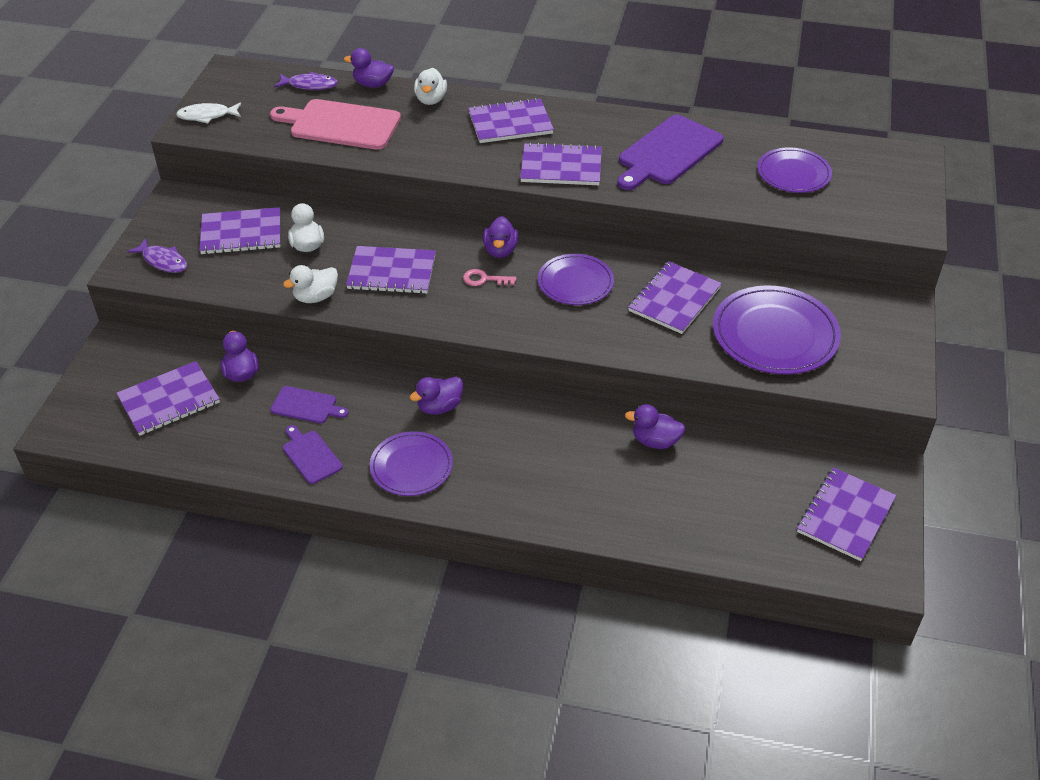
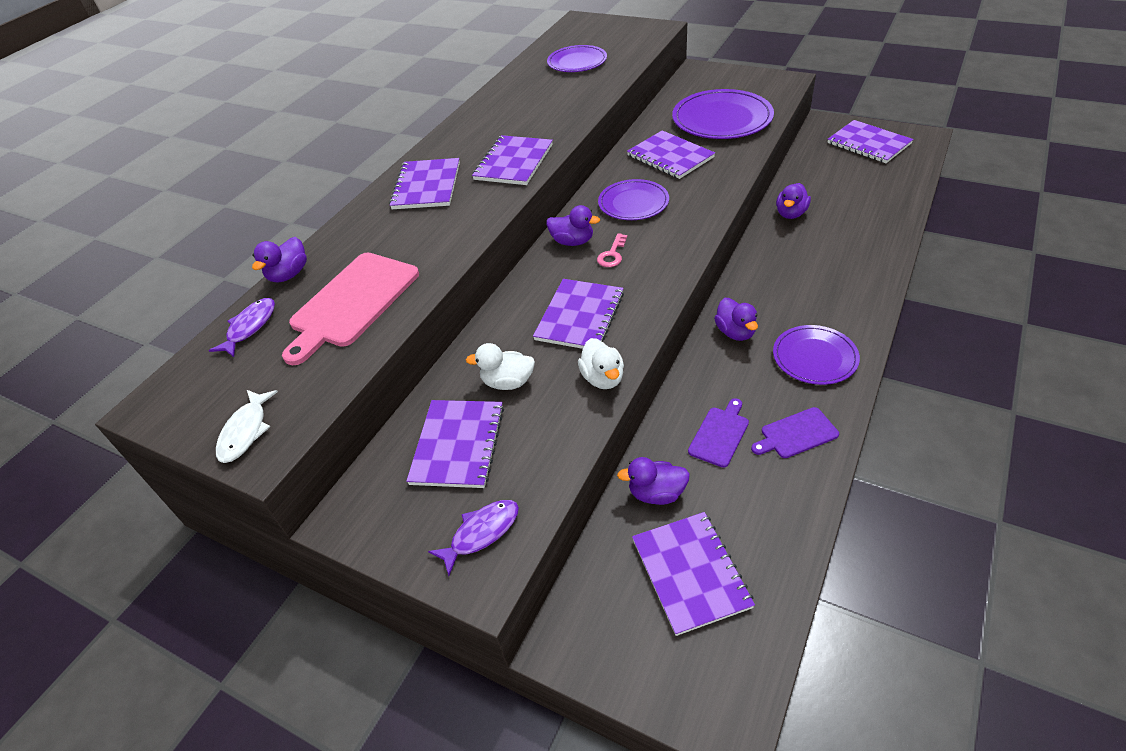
camera: 70 degrees left, 0 degrees up
white duck [414,68,447,105] -> none
purple cutting board [617,115,723,190] -> none

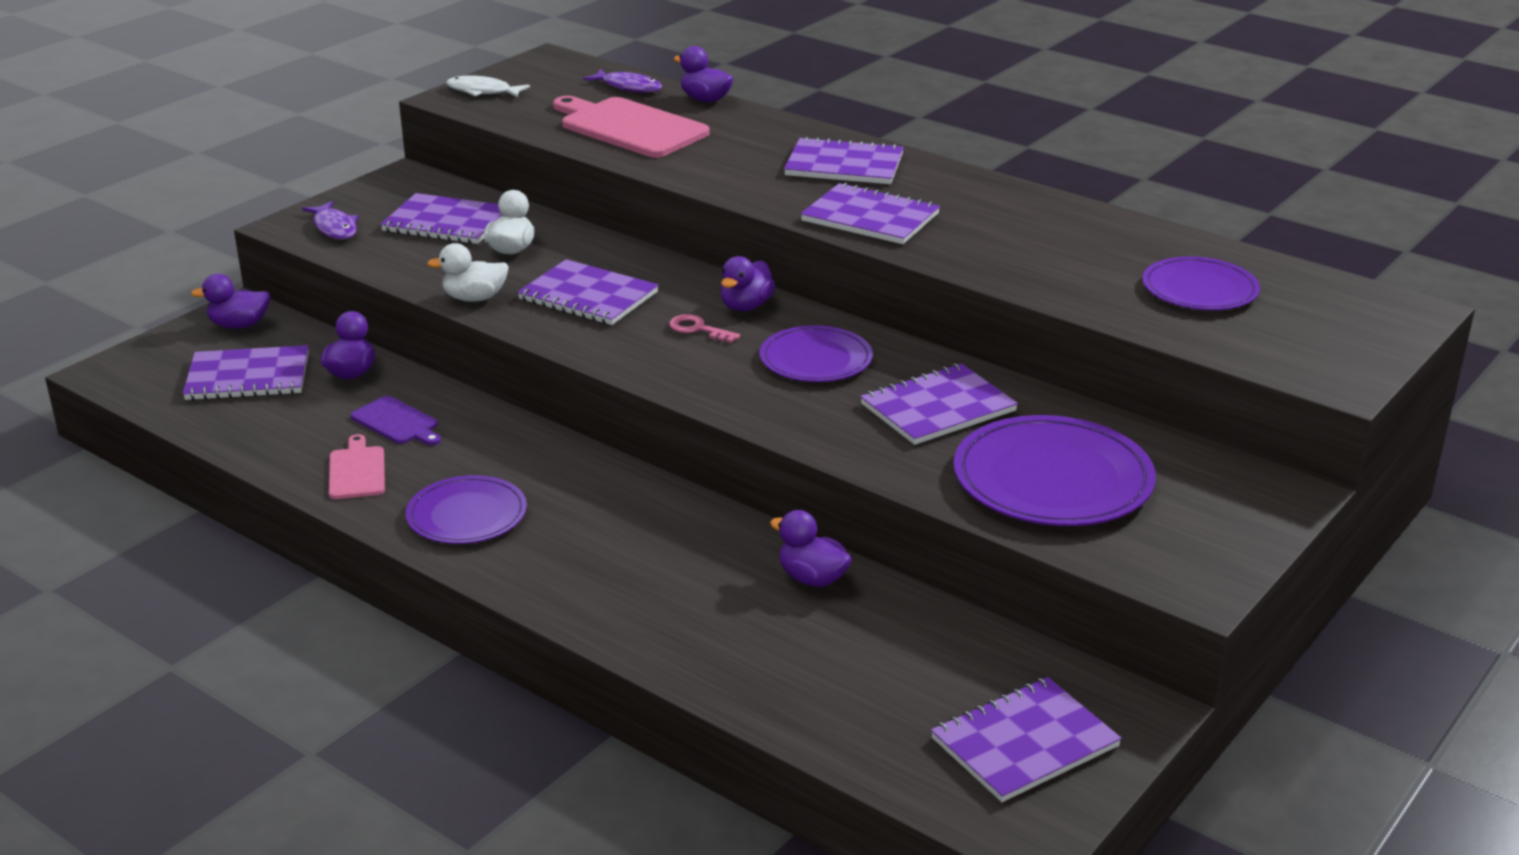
camera: 95 degrees right, 15 degrees down
purple duck [714,298,758,341] -> purple duck moved to [191,274,271,329]
purple cutting board [751,407,839,458] -> pink cutting board [329,434,385,499]

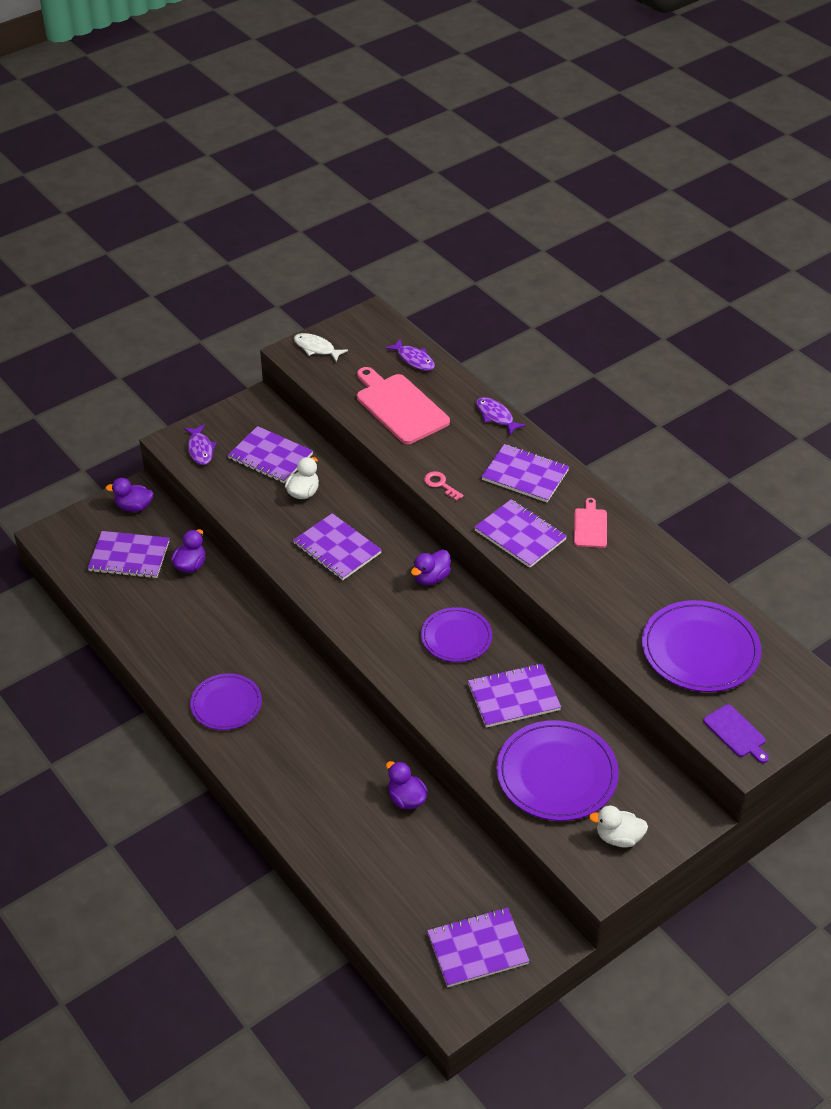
camera: 15 degrees right, 15 degrees up
pink cutting board [329,434,385,499] -> pink cutting board moved to [574,498,607,548]
purple cutting board [350,396,441,446] -> purple cutting board moved to [703,704,769,763]
white duck [427,243,509,302] -> white duck moved to [589,806,648,848]
pink key [669,314,740,343] -> pink key moved to [424,471,464,501]
purple duck [674,46,733,102] -> none
purple plate [1142,256,1260,310] -> purple plate [642,600,761,692], size x1.59
none -> purple fish [476,397,526,435]

